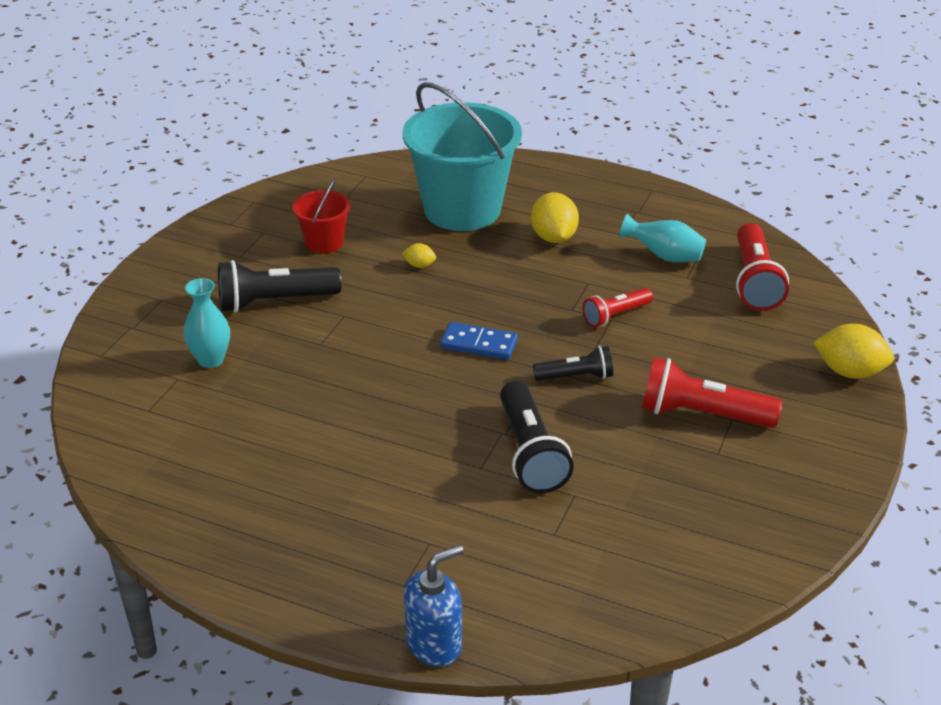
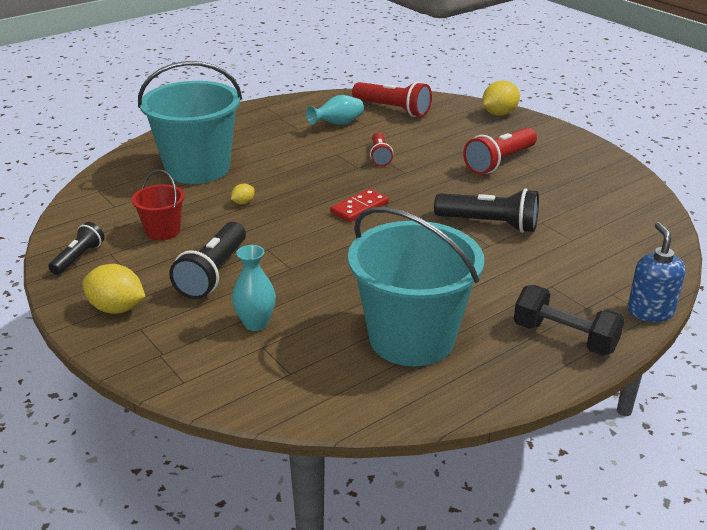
camera: 60 degrees left, 5 degrees down
blue domino [440,322,518,360] -> red domino [330,188,389,222]
yellow lemon [531,192,579,243] -> yellow lemon moved to [83,264,146,314]
black flashlight [533,346,613,381] -> black flashlight moved to [48,222,105,275]
none -> turquoise bucket [348,207,484,366]
none -> black dumbbell [514,285,625,356]

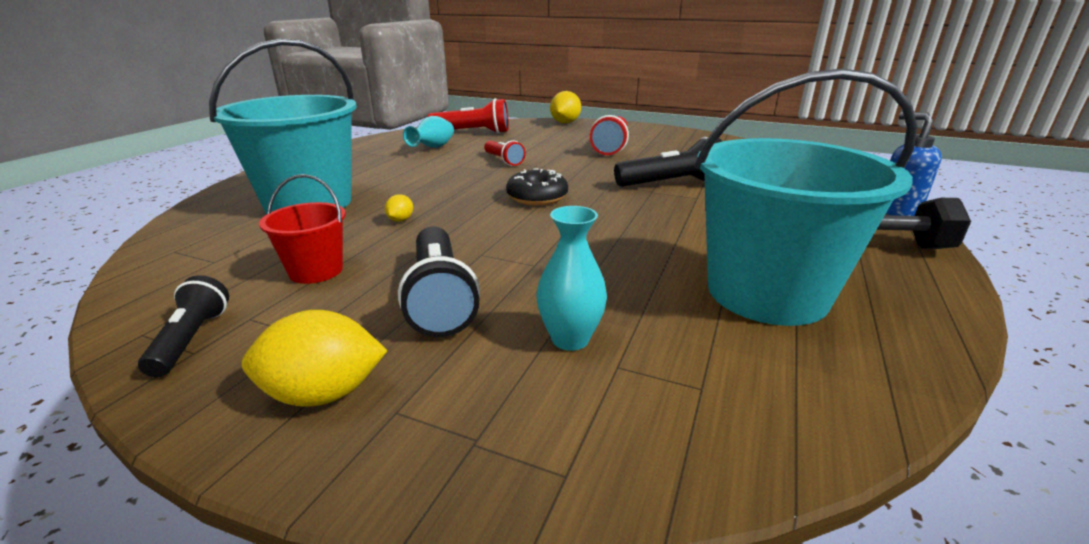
camera: 30 degrees left, 5 degrees down
red domino [330,188,389,222] -> black donut [506,168,568,206]

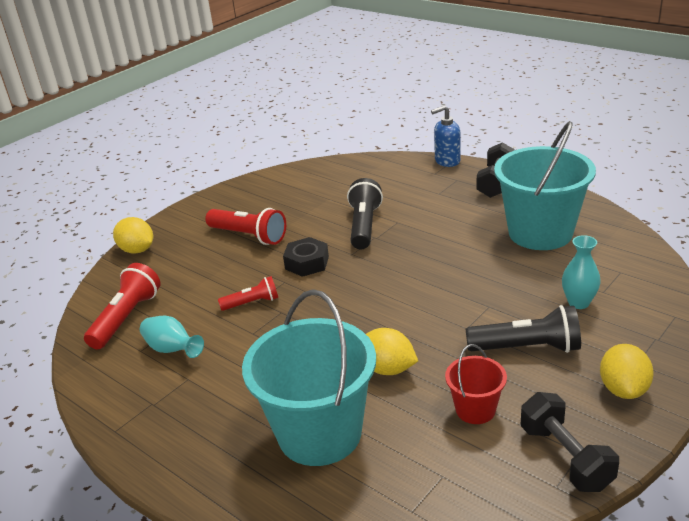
camera: 70 degrees left, 5 degrees up
black flashlight [138,275,229,377] -> black dumbbell [520,392,619,492]
yellow lemon [385,194,413,222] -> yellow lemon [366,328,418,375], size x2.00
black donut [506,168,568,206] -> none
none -> black nut [283,237,329,277]

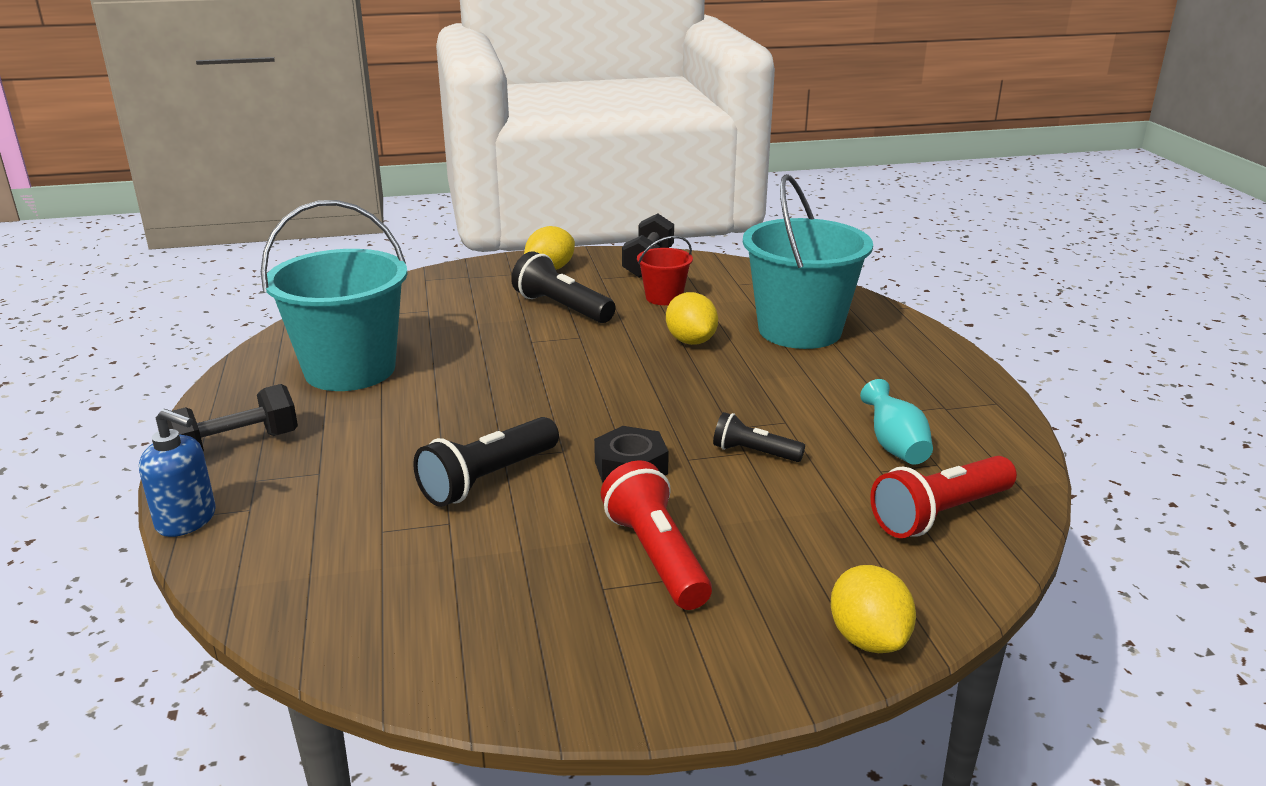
camera: 145 degrees left, 5 degrees down
red flashlight [218,276,278,311] -> black flashlight [713,412,805,462]
turquoise vase [562,235,601,309] -> none

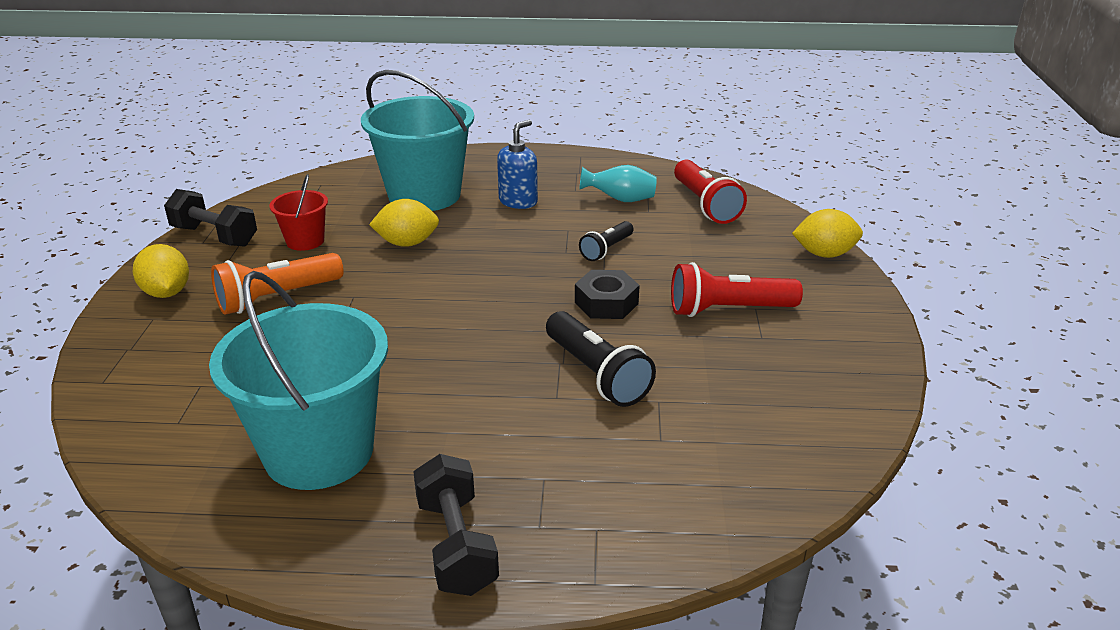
camera: 75 degrees left, 5 degrees up
blue soap dispenser [139,409,215,537] -> blue soap dispenser moved to [497,120,538,209]
black flashlight [511,251,615,323] -> orange flashlight [211,253,344,315]

